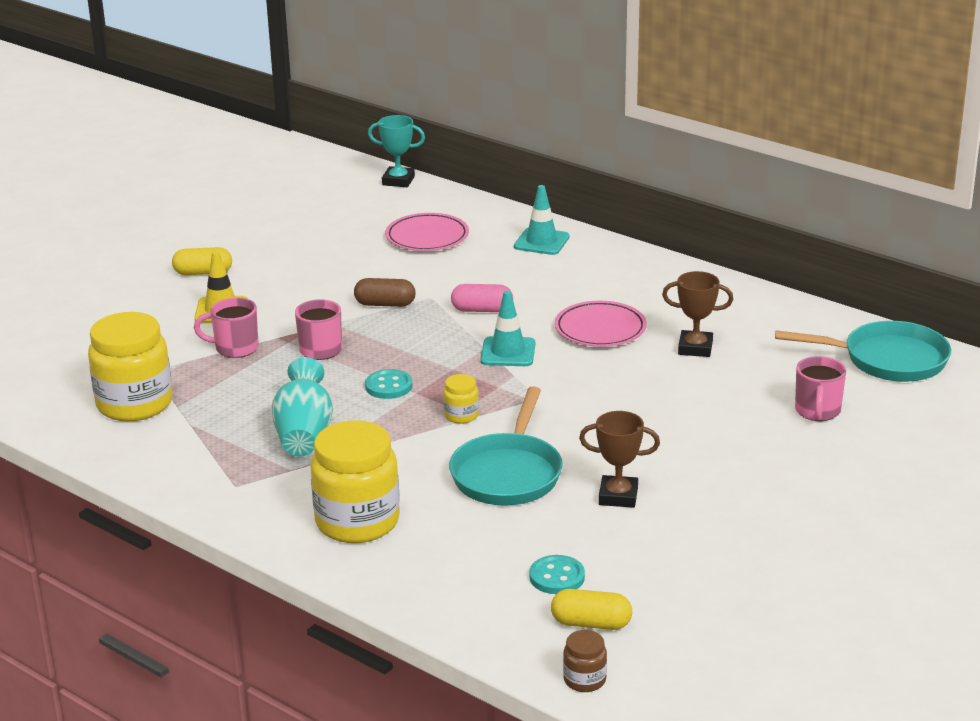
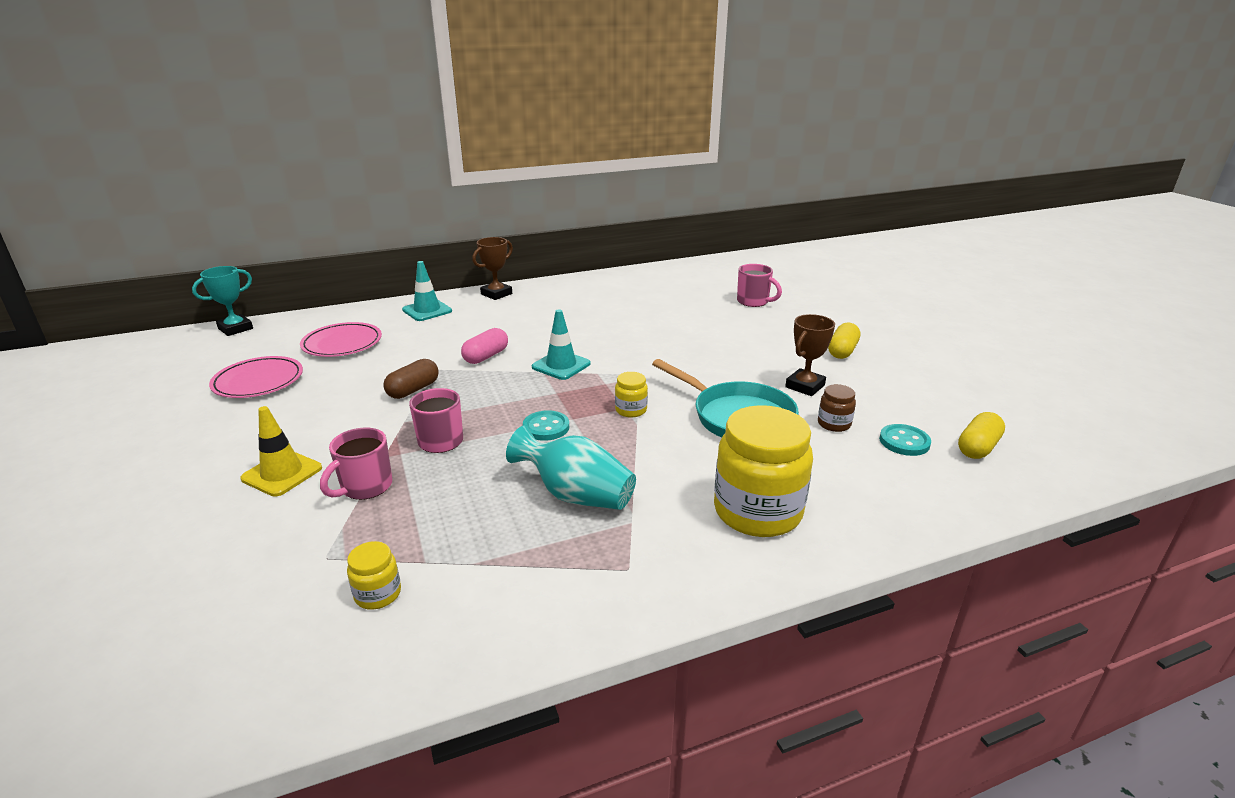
camera: 60 degrees left, 0 degrees up
yellow jar [88,312,173,422] -> yellow jar [347,541,401,610], size x0.45
yellow capsule [172,247,232,275] -> yellow capsule moved to [828,323,860,359]
pink plate [555,301,647,347] -> pink plate moved to [209,356,303,398]
brown jar [563,630,607,692] -> brown jar moved to [818,384,856,432]
brown trophy [662,271,733,357] -> brown trophy moved to [472,237,513,300]
turquoise pan [775,321,951,382] -> none

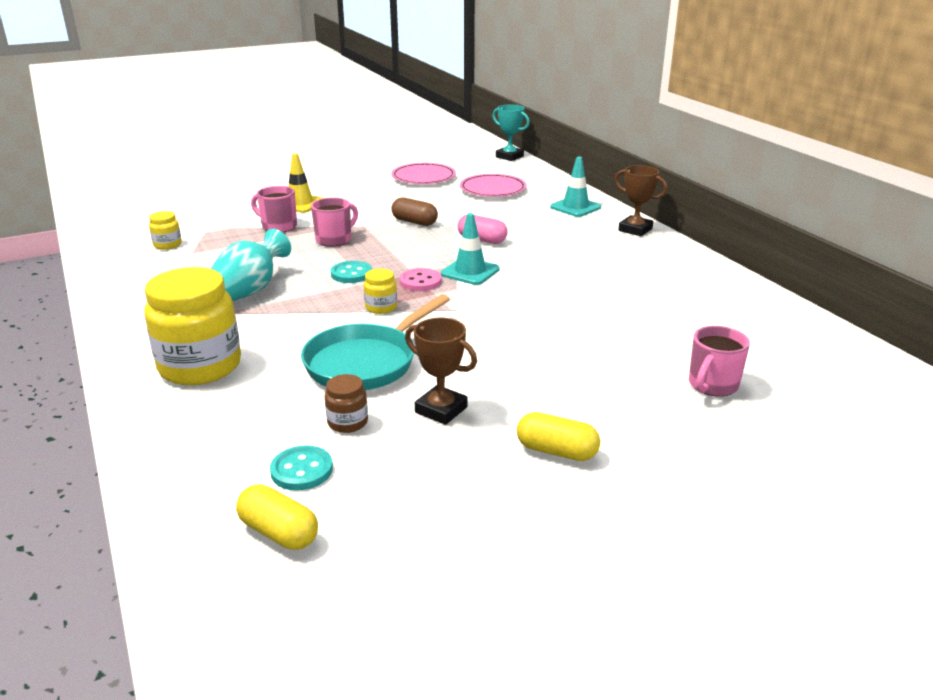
camera: 85 degrees right, 0 degrees up
none -> pink button [399,268,442,291]

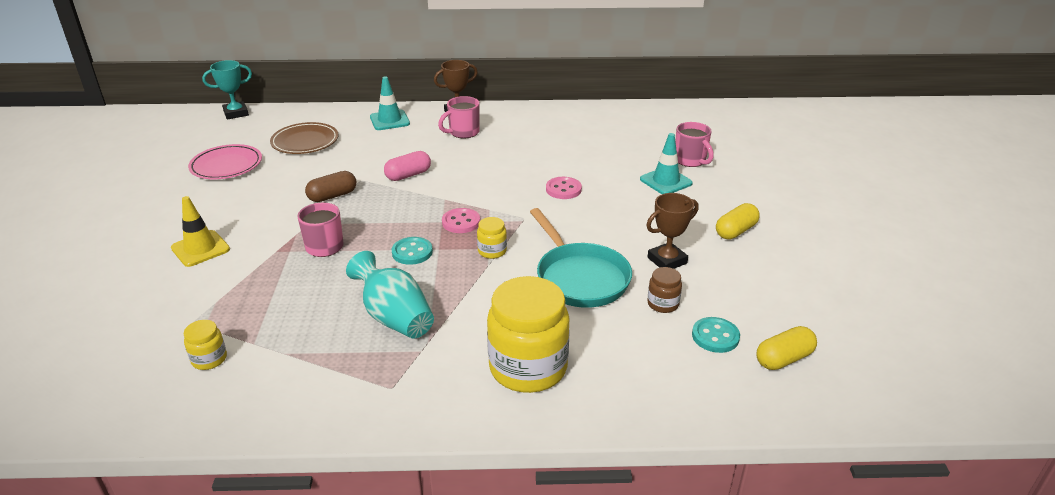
camera: 65 degrees left, 5 degrees up
pink mug [251,186,297,232] -> pink mug moved to [438,96,480,139]
turquoise traffic cone [441,213,500,285] -> turquoise traffic cone moved to [640,133,693,194]
pink plate [460,174,527,197] -> brown plate [270,122,339,154]
none -> pink button [546,177,582,199]

